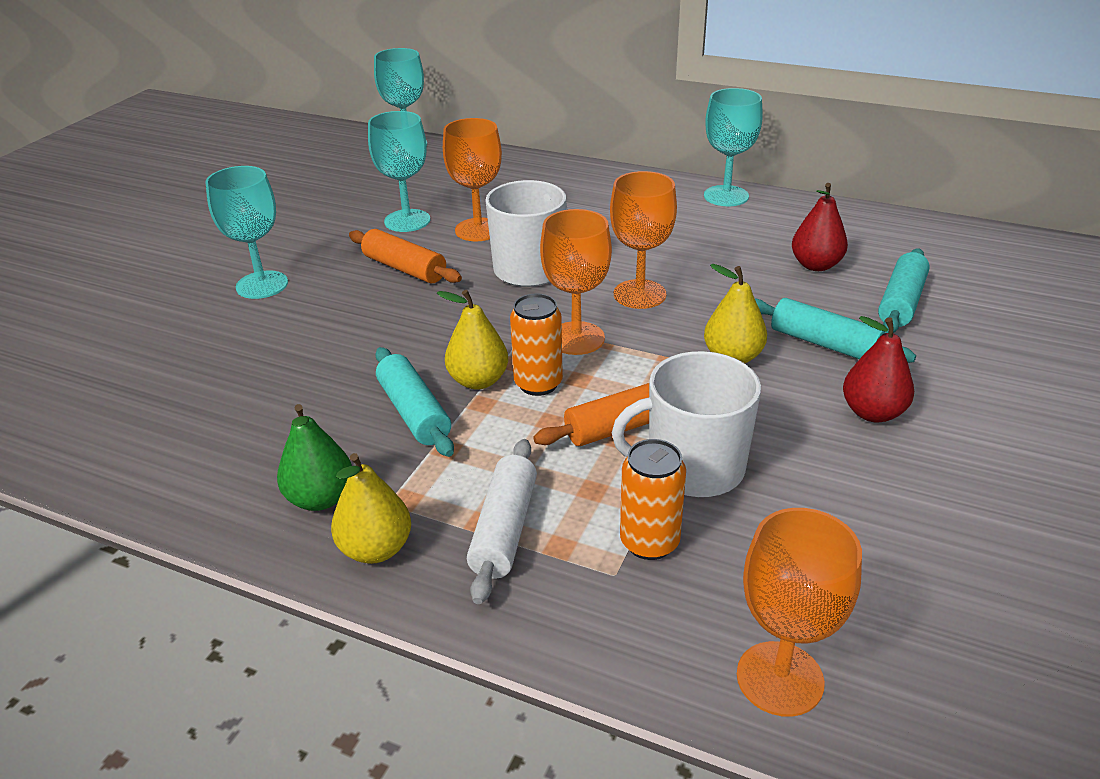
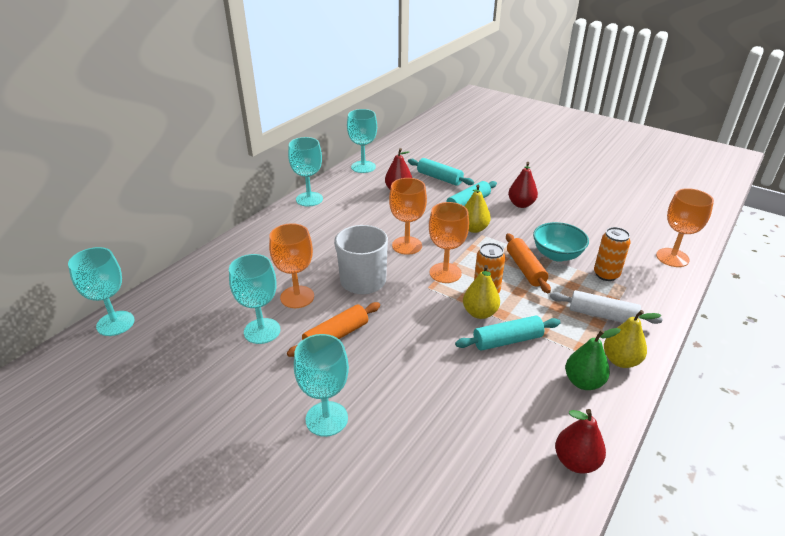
camera: 80 degrees left, 0 degrees up
white mug [612,351,761,497] -> turquoise bowl [533,222,589,262]
none -> turquoise goblet [347,109,377,173]
none -> red pear [555,409,606,474]

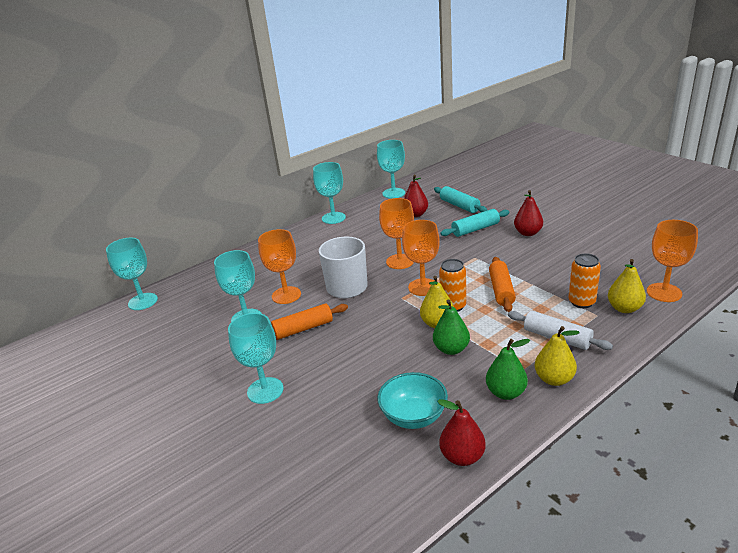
camera: 20 degrees right, 5 degrees down
turquoise rolling pin [455,316,561,351] -> green pear [433,300,470,355]
yellow pear [465,185,491,233] -> yellow pear moved to [608,259,646,313]
turquoise bowl [533,222,589,262] -> turquoise bowl moved to [377,372,448,429]

